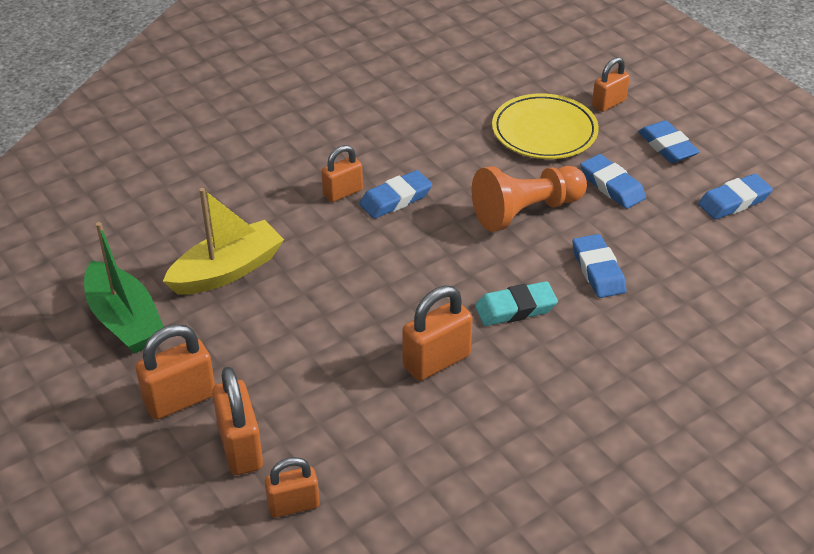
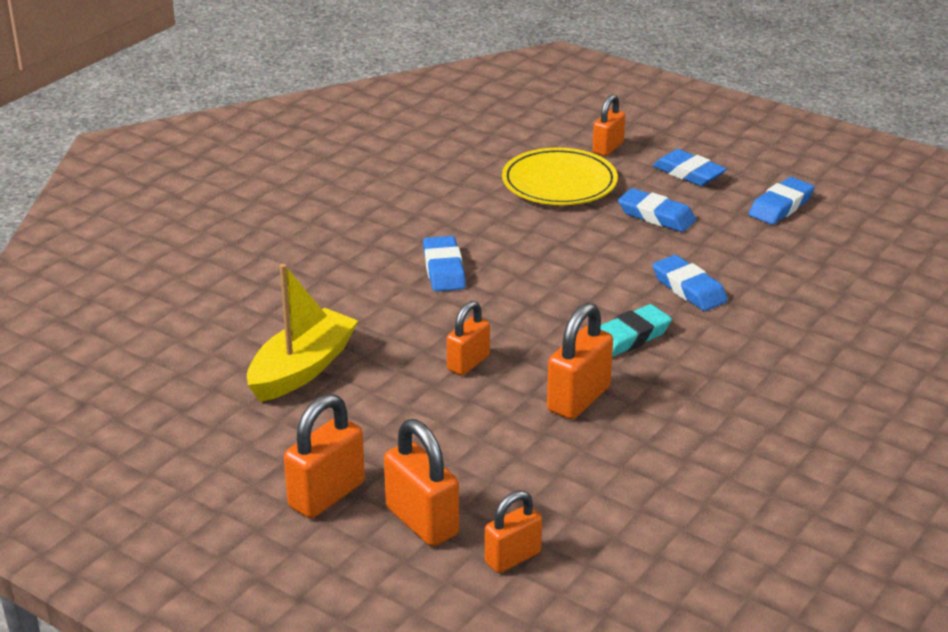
camera: 20 degrees left, 10 degrees down
green boat [84,222,164,354] -> none
orange padlock [322,145,363,202] -> orange padlock moved to [447,301,490,375]
blue eraser [359,170,432,219] -> blue eraser turned 45 degrees counterclockwise [423,236,466,291]
orange pawn [471,166,587,232] -> none

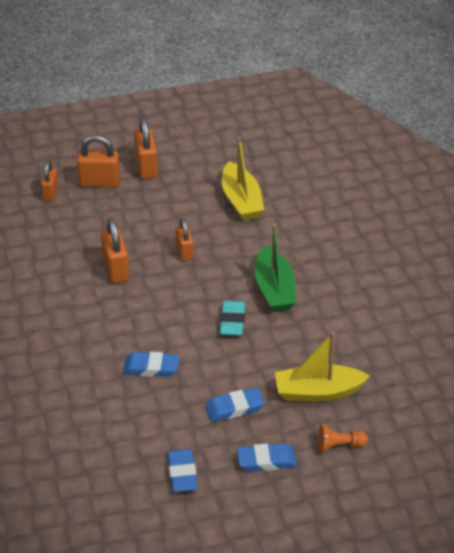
camera: 130 degrees right, 10 degrees up
blue eraser [423,236,466,291] -> green boat [255,223,296,312]
yellow plate [502,147,618,205] -> yellow boat [275,332,370,402]
orange padlock [592,94,625,156] -> orange pawn [318,425,368,452]
turquoise eraser [600,304,672,357] -> turquoise eraser moved to [220,301,245,336]

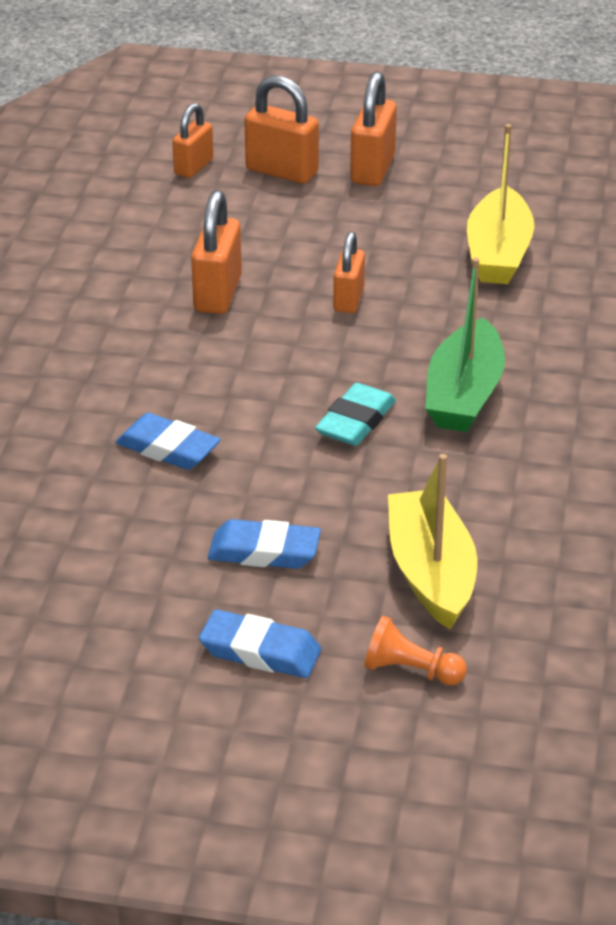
camera: 25 degrees right, 5 degrees down
blue eraser [167,449,198,492] -> none
yellow boat [275,332,370,402] -> yellow boat turned 60 degrees clockwise [388,454,477,629]

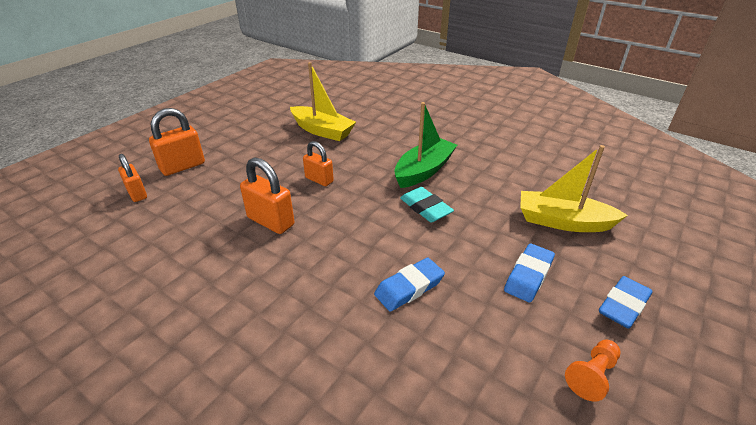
camera: 65 degrees left, 0 degrees up
orange padlock [350,72,397,186] -> none
orange pawn [364,616,467,685] -> orange pawn moved to [565,340,621,402]
green boat [425,257,505,432] -> green boat turned 90 degrees counterclockwise [394,102,457,188]

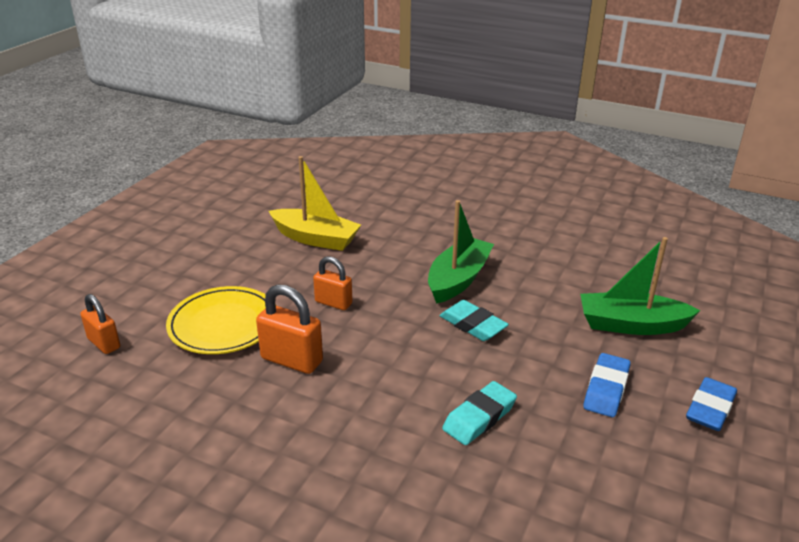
camera: 10 degrees left, 5 degrees down
orange padlock [149,108,205,176] -> none
blue eraser [374,258,445,312] -> turquoise eraser [442,381,517,445]
yellow boat [520,145,628,232] -> green boat [580,237,701,335]
orange pawn [565,340,621,402] -> none
none -> yellow plate [166,286,266,354]

